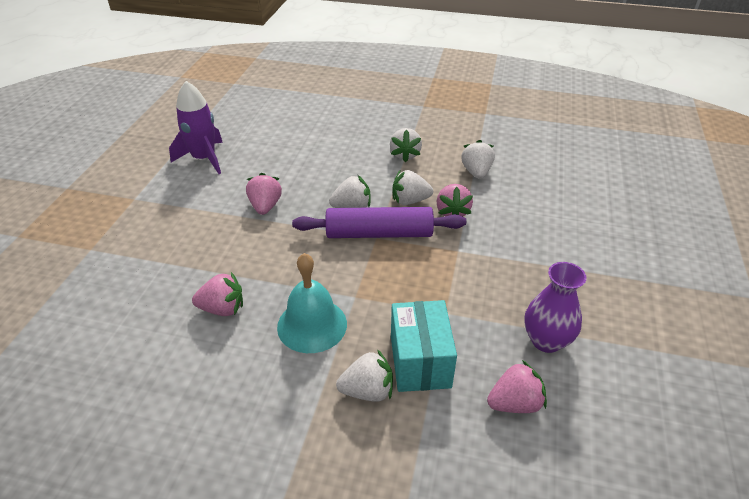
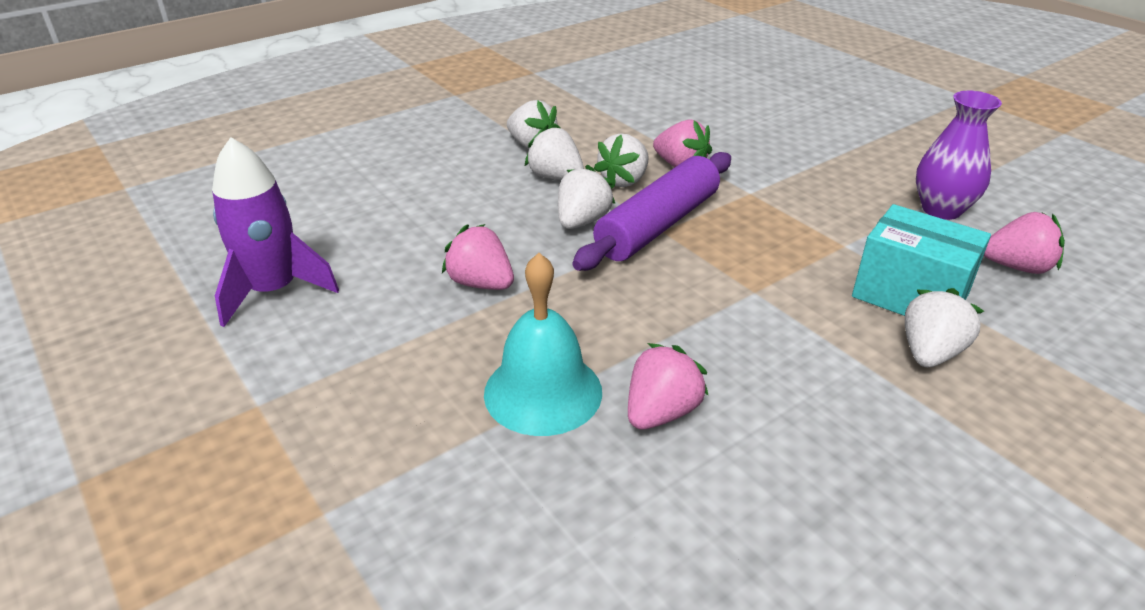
camera: 50 degrees left, 5 degrees down
turquoise bell [277,253,347,353] -> turquoise bell moved to [484,253,602,436]
white strawberry [461,140,495,179] -> white strawberry moved to [525,125,584,180]
pink strawberry [487,360,547,413] -> pink strawberry turned 75 degrees clockwise [984,212,1065,274]

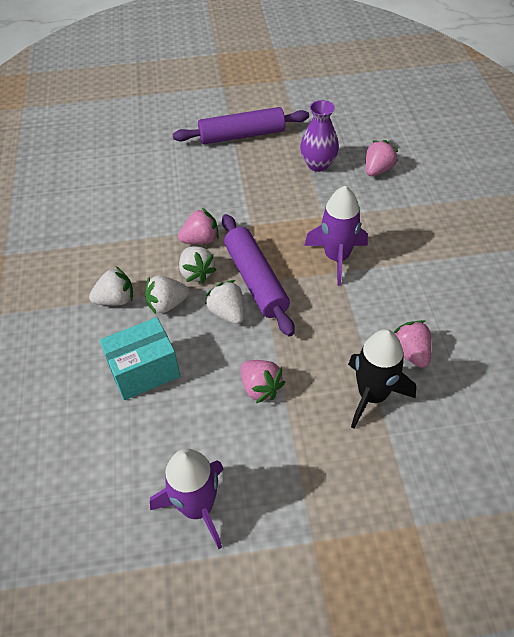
camera: 60 degrees left, 15 degrees up
pink strawberry [442,224,514,290] -> pink strawberry turned 105 degrees counterclockwise [241,360,285,403]
turquoise bell [484,253,602,436] -> black rocket [348,329,416,429]
turquoise box [852,204,991,316] -> turquoise box moved to [99,317,180,400]
white strawberry [905,288,984,367] -> none
none -> purple rolling pin [173,107,309,144]
none -> purple rocket [304,186,368,286]

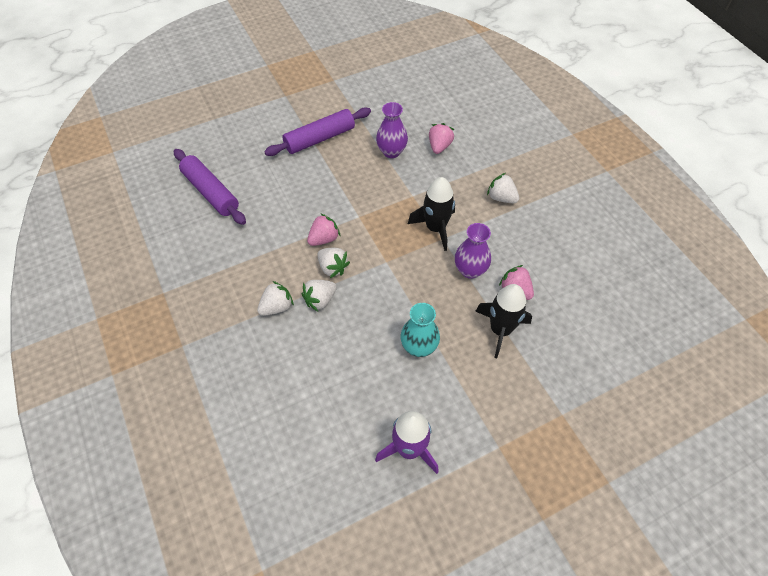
camera: 20 degrees left, 5 degrees up
turquoise box [99,317,180,400] -> none
white strawberry [205,280,244,324] -> white strawberry moved to [487,173,519,203]
purple rolling pin [222,214,295,336] -> purple rolling pin moved to [174,149,246,225]
pink strawberry [241,360,285,403] -> turquoise vase [400,303,440,357]
purple rocket [304,186,368,286] -> black rocket [408,177,455,251]
none -> purple vase [455,223,491,279]

